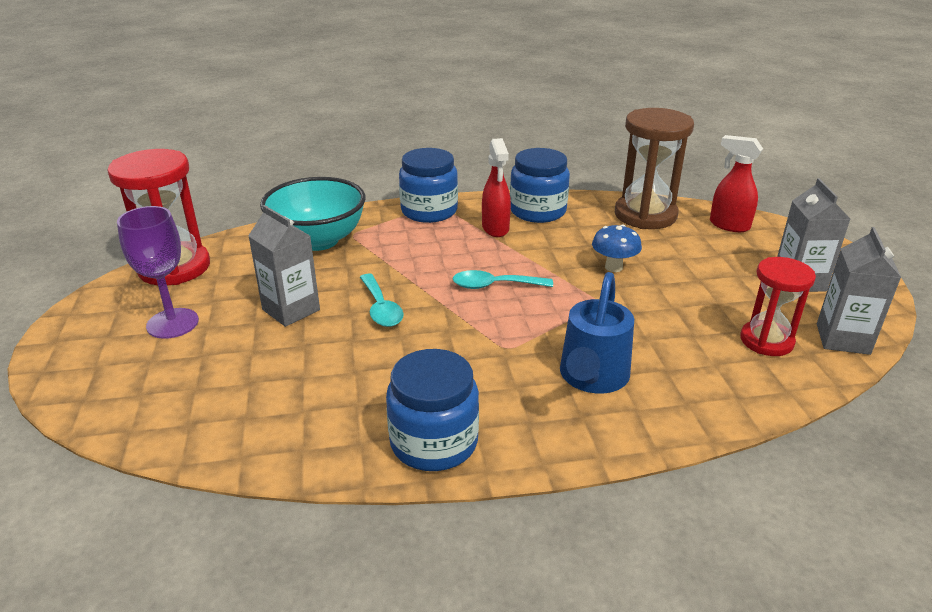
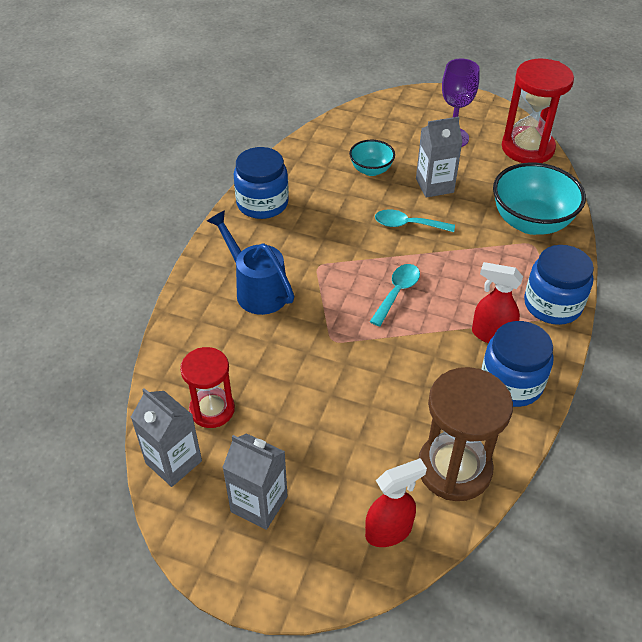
camera: 120 degrees right, 15 degrees up
blue mushroom [592,224,642,272] -> none
none -> turquoise bowl [349,140,395,176]

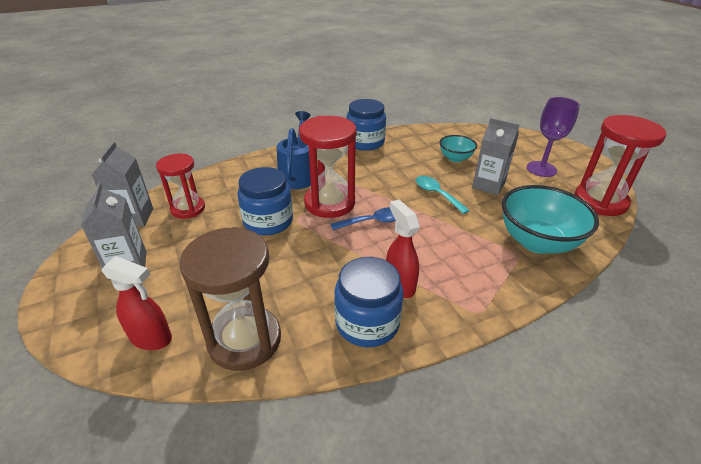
camera: 45 degrees right, 10 degrees down
turquoise spoon [370,264,420,326] -> blue spoon [331,207,396,230]
blue jar [524,245,594,325] -> blue jar moved to [238,167,293,235]
none -> red hourglass [299,116,356,218]

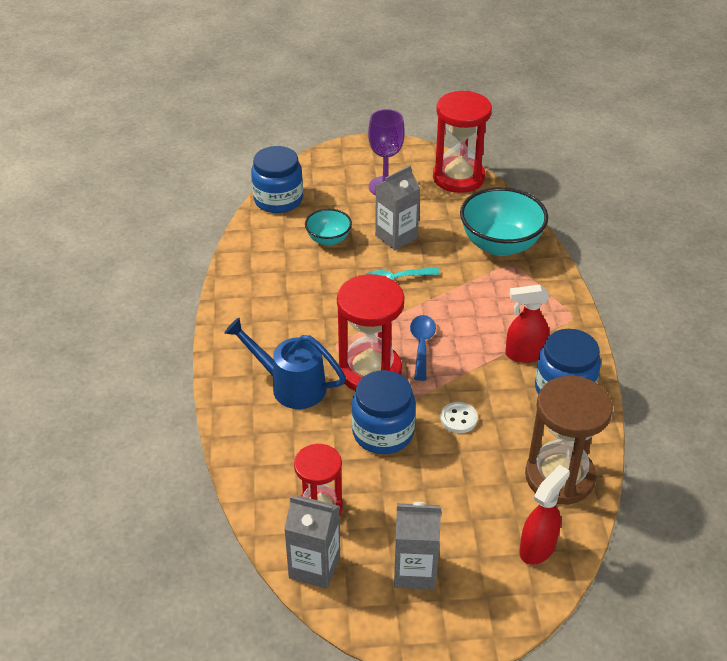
camera: 70 degrees left, 5 degrees up
blue jar [347,99,386,151] -> blue jar moved to [251,146,303,213]
none -> white button [440,402,478,433]

